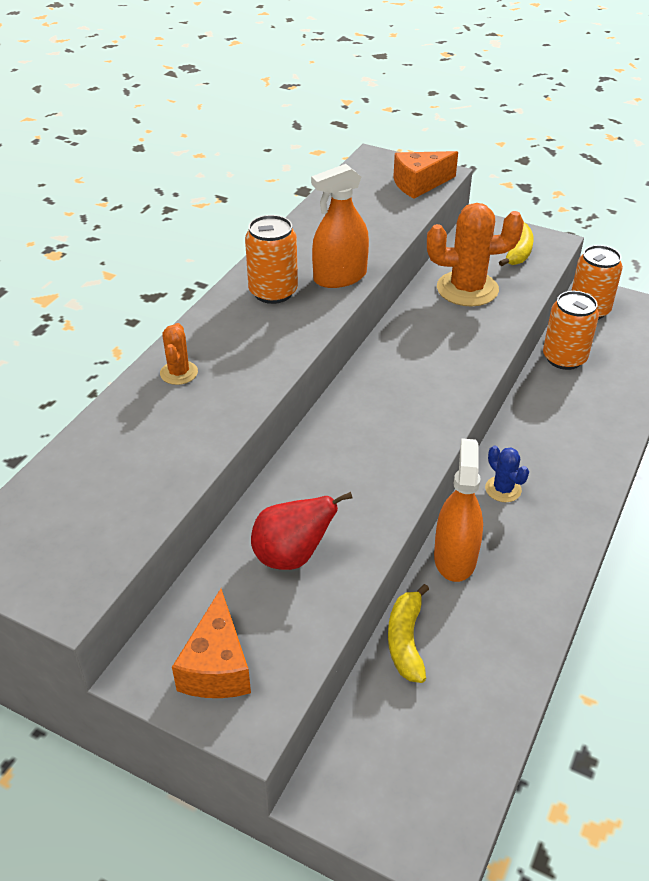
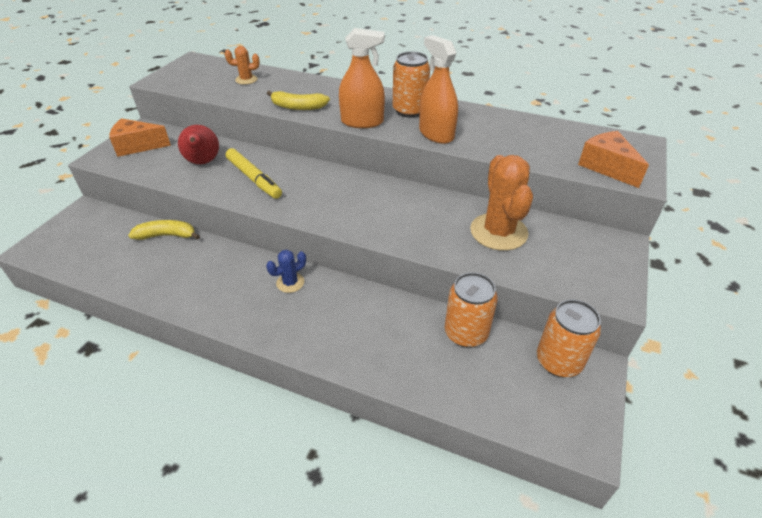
camera: 85 degrees right, 0 degrees up
orange cactus [160,323,198,385] -> orange cactus moved to [225,46,260,85]
orange spray bottle [434,438,483,582] -> orange spray bottle moved to [339,28,385,128]
yellow banana [499,222,534,266] -> yellow banana moved to [267,91,330,110]
none -> yellow marker [226,148,282,199]

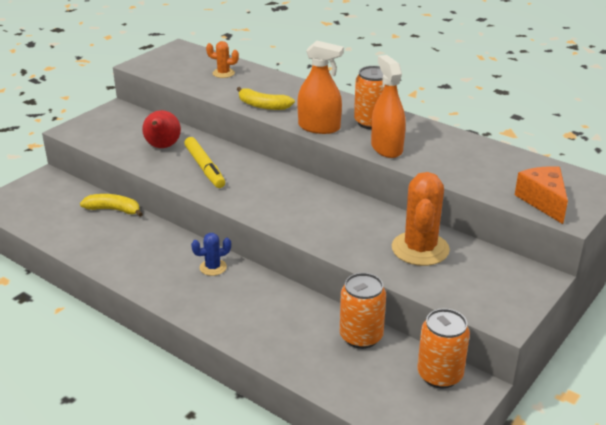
camera: 15 degrees right, 10 degrees down
orange cheese [109,118,171,157] -> none

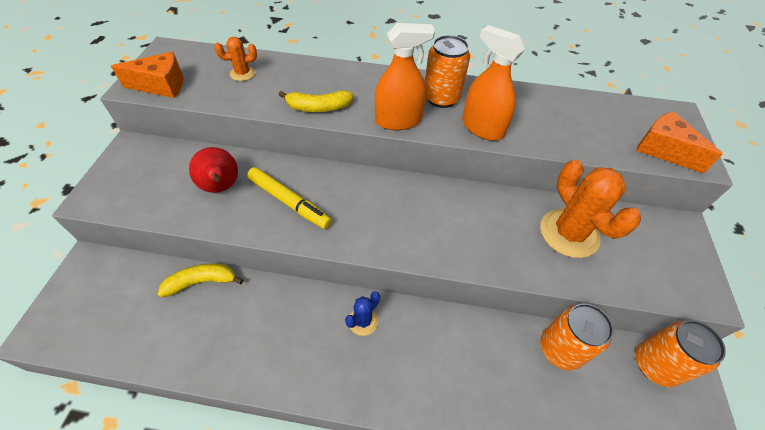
camera: 30 degrees left, 20 degrees up
none -> orange cheese [111,52,183,98]

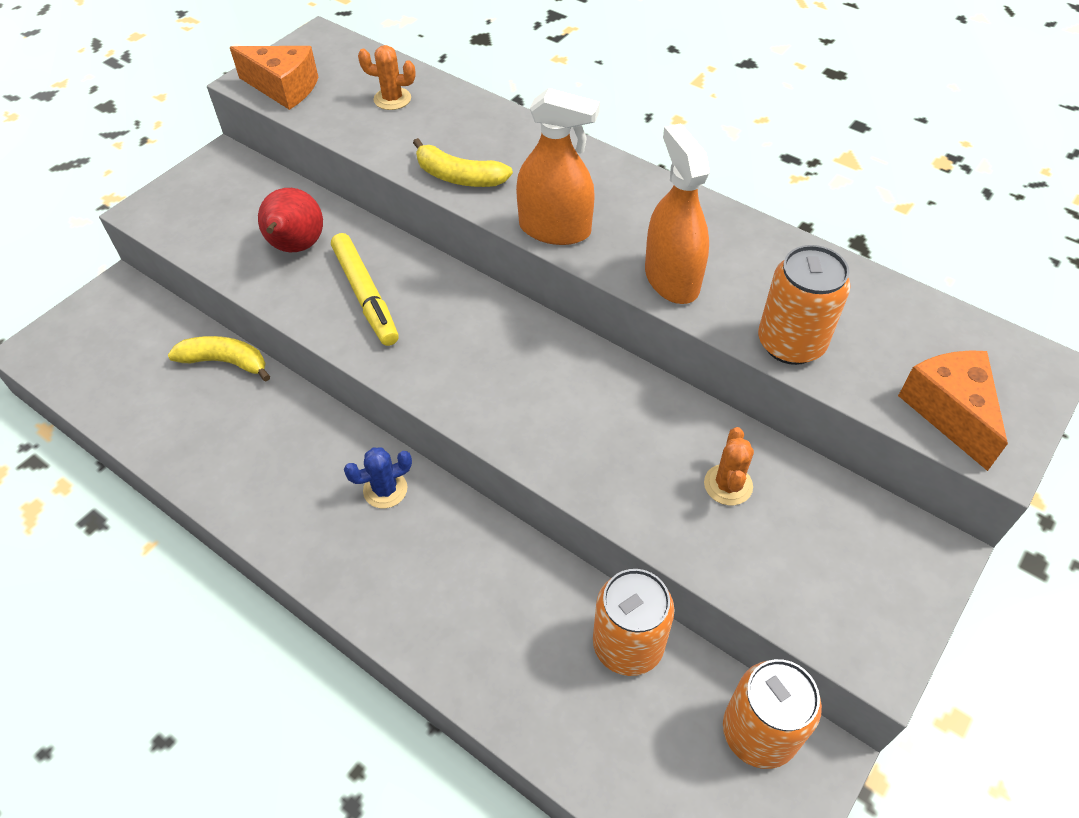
camera: 30 degrees right, 0 degrees up
orange can [425,35,470,108] -> orange can moved to [758,245,851,365]
orange cactus [540,159,641,258] -> orange cactus [704,427,754,505], size x0.50

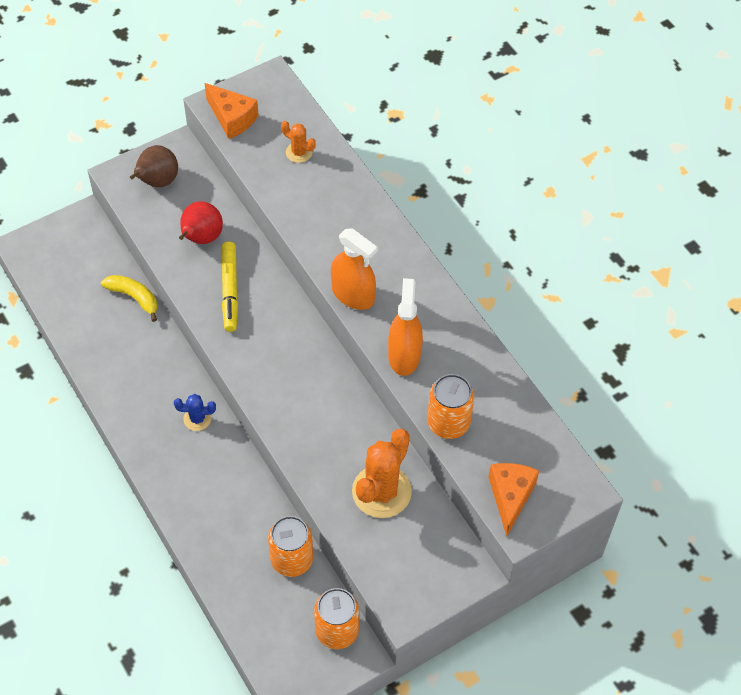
camera: 20 degrees right, 5 degrees up
yellow banana [413,138,513,187] -> none
orange cactus [704,427,754,505] -> orange cactus [352,429,412,518], size x2.00
none -> brown pear [130,145,178,187]

